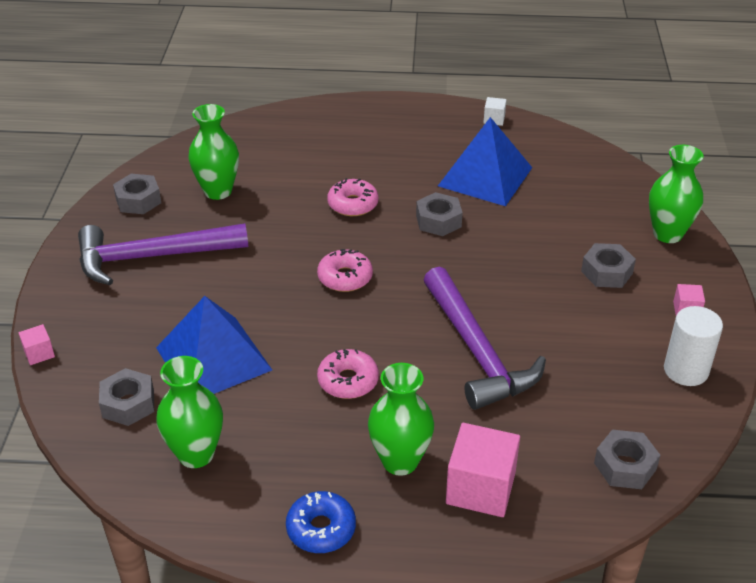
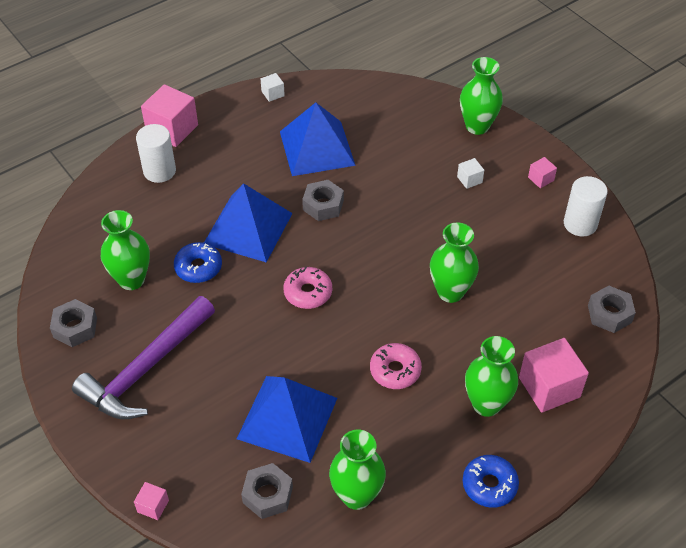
camera: 40 degrees left, 10 degrees up
pink donut [327,178,379,216] -> blue pyramid [204,183,293,262]
purple hammer [424,267,546,410] -> green vase [430,223,479,303]
grey nut [581,243,636,288] -> white cube [457,158,484,189]
none -> white cylinder [136,124,176,183]
none -> pink cube [141,84,198,147]
none -> blue donut [174,242,222,283]

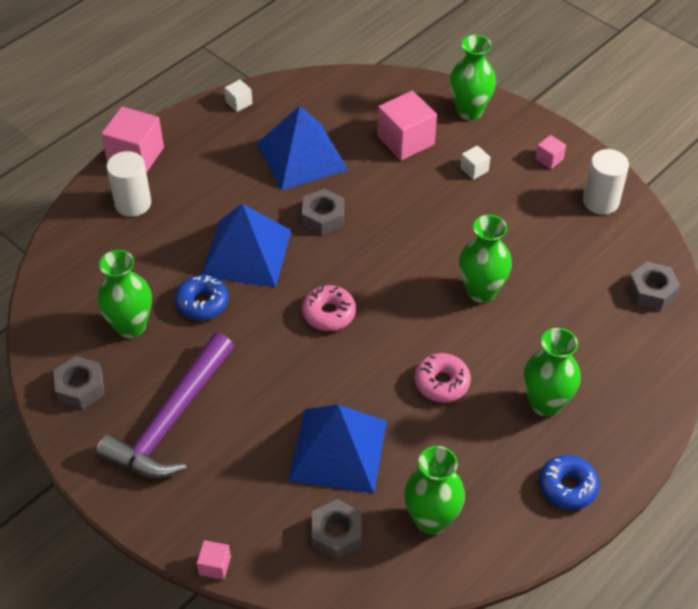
camera: 10 degrees left, 0 degrees up
pink cube [519,338,589,413] -> pink cube moved to [377,91,437,161]

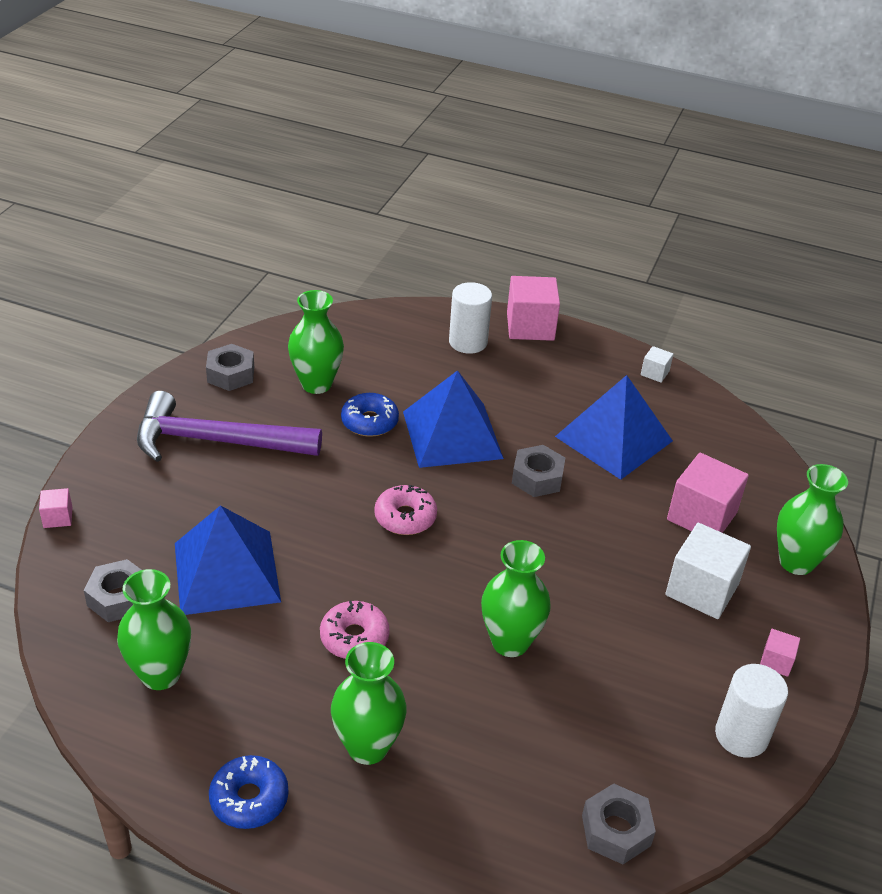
camera: 65 degrees right, 10 degrees down
white cube [460,145,490,180] -> white cube [665,523,751,619], size x2.08

